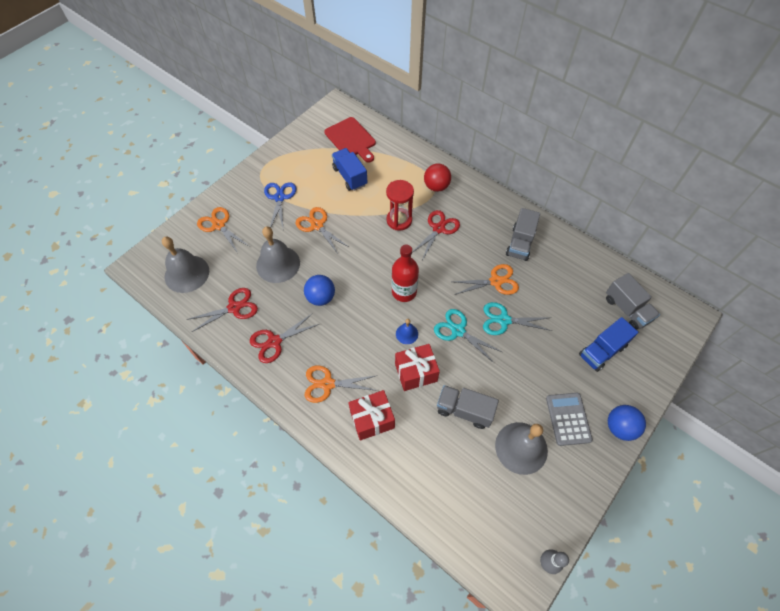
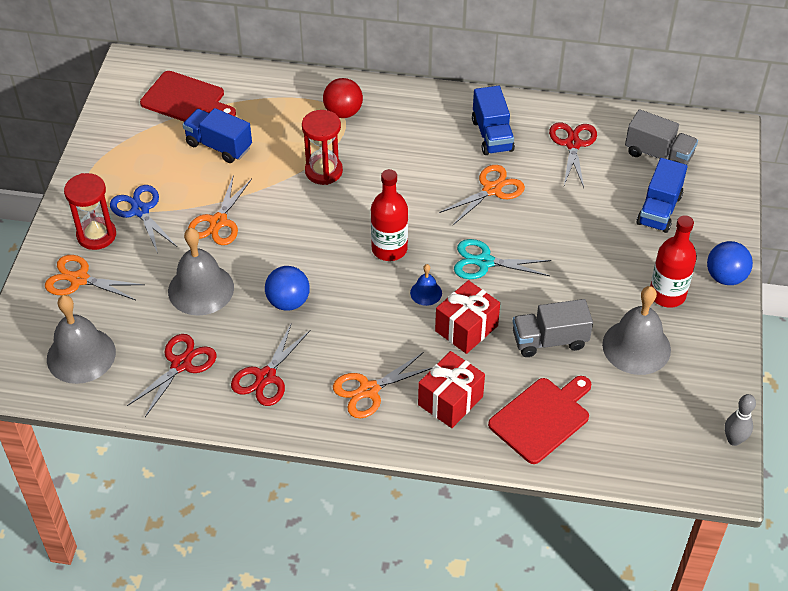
camera: 30 degrees left, 10 degrees down
orange scissors [296,207,349,254] -> orange scissors turned 90 degrees counterclockwise [188,177,252,245]
red scissors [412,210,460,260] -> red scissors moved to [549,122,597,188]
turquoise scissors [483,302,552,335] -> none
grey truck [506,208,540,261] -> blue truck [472,86,515,155]
grey calculator [546,393,593,446] -> red bottle [650,215,697,308]
none -> red hourglass [64,173,116,250]
none -> red cutting board [488,376,591,464]

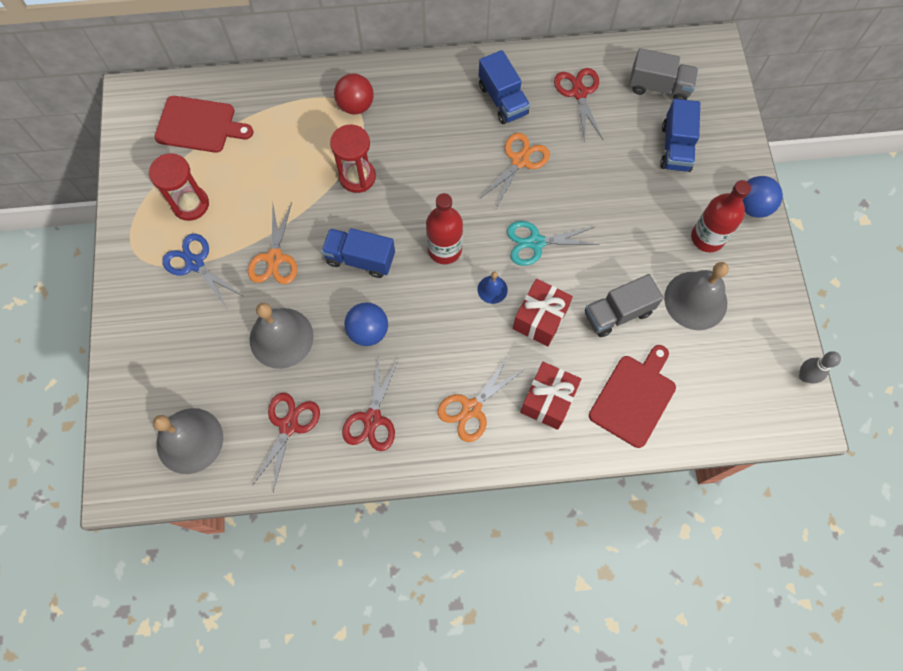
camera: 15 degrees left, 20 degrees up
orange scissors [45,255,145,300] -> none
red hourglass [64,173,116,250] -> red hourglass moved to [149,153,209,221]
blue truck [182,108,252,163] -> blue truck moved to [321,228,395,278]

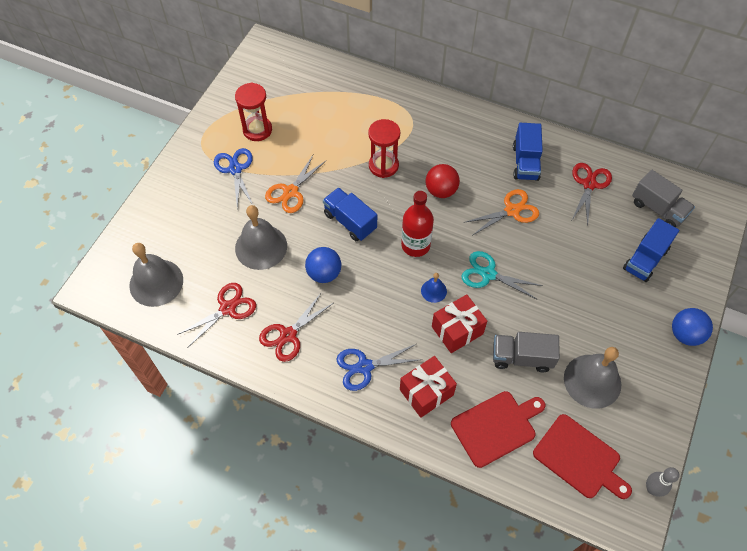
camera: 30 degrees right, 10 degrees down
red cutting board [154,96,253,153] -> red cutting board moved to [533,414,632,499]
red ball [334,73,374,115] -> red ball moved to [426,164,460,198]
orange scissors [437,356,525,442] -> blue scissors [336,344,420,391]
red bottle [691,180,751,252] -> none

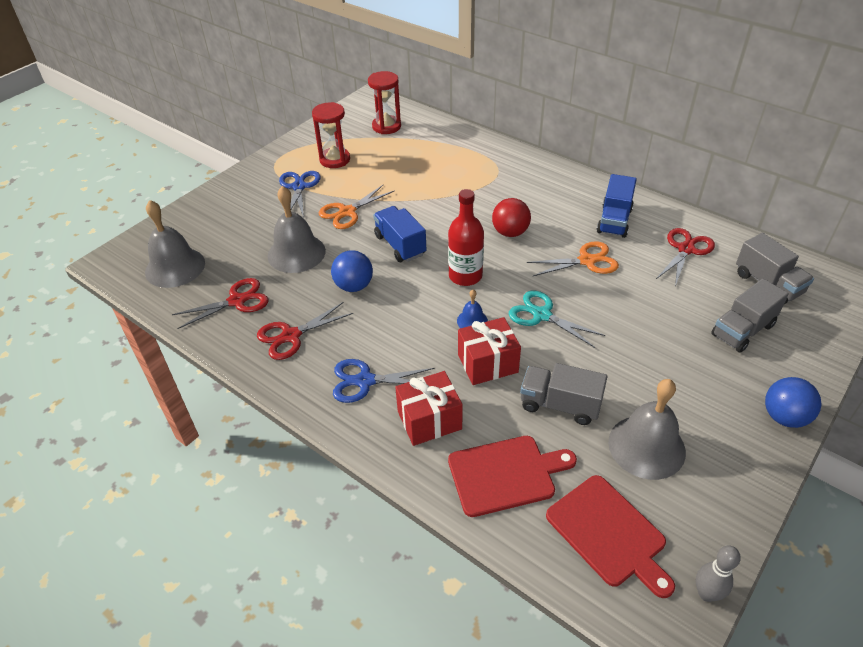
camera: 15 degrees right, 15 degrees down
red hourglass [368,119,400,178] -> red hourglass moved to [368,71,401,134]
blue truck [623,218,679,282] -> grey truck [711,278,789,353]

